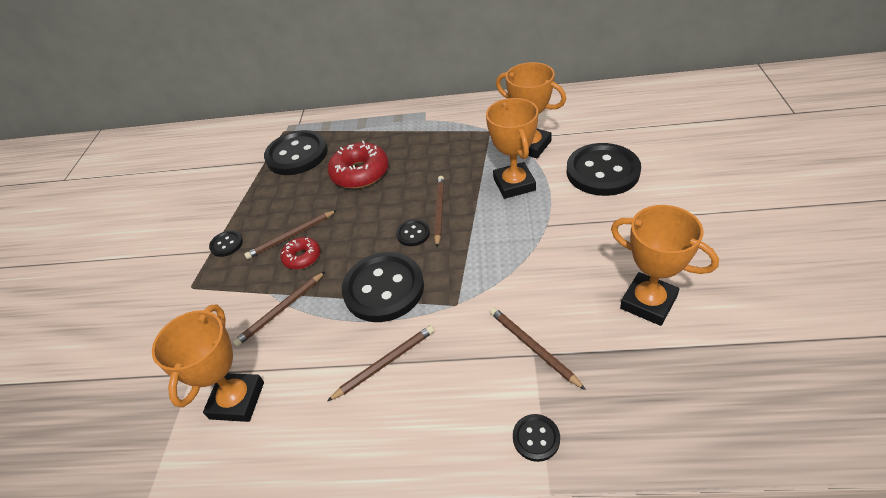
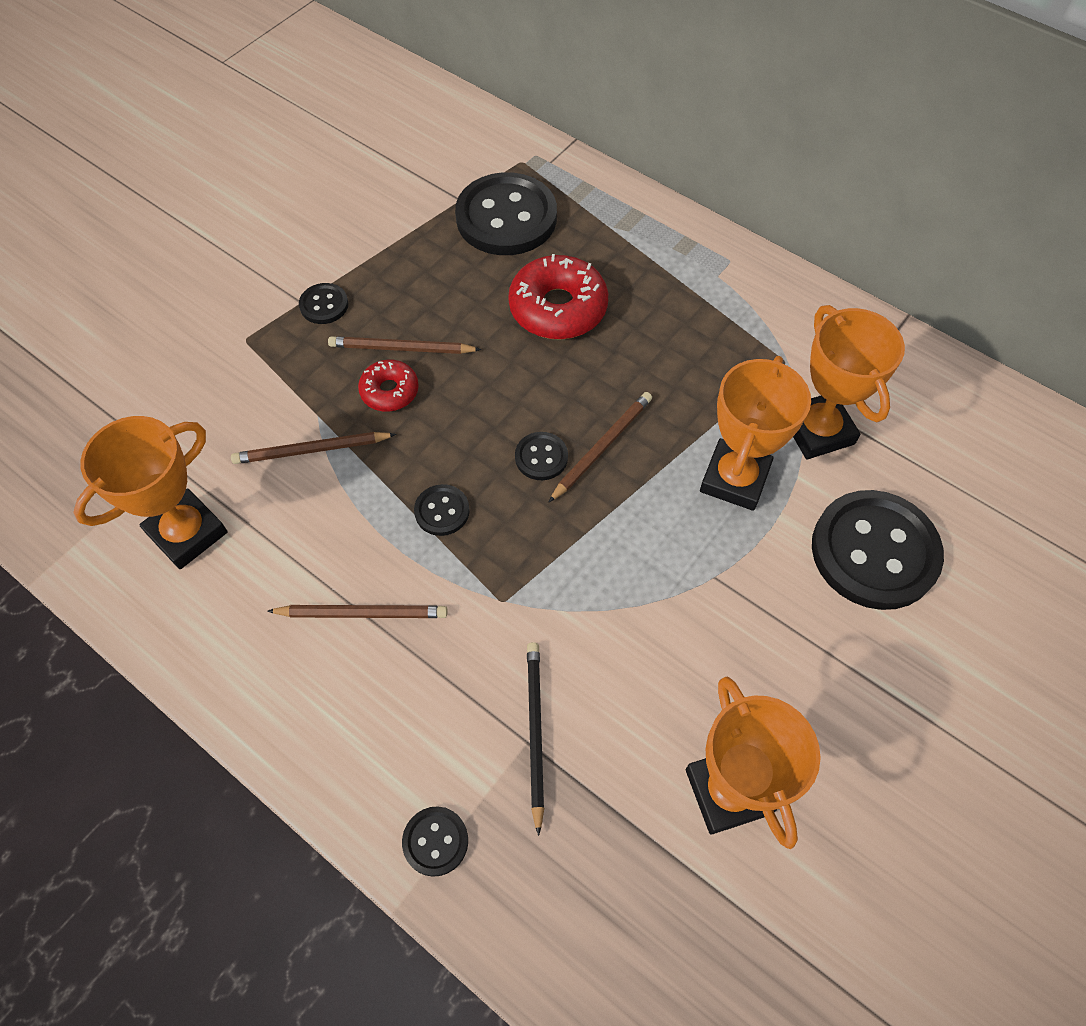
camera: 30 degrees right, 15 degrees up
black button [342,252,424,322] -> black button [414,484,470,536], size x0.45
brown pencil [490,307,586,390] -> black pencil [527,642,544,836]

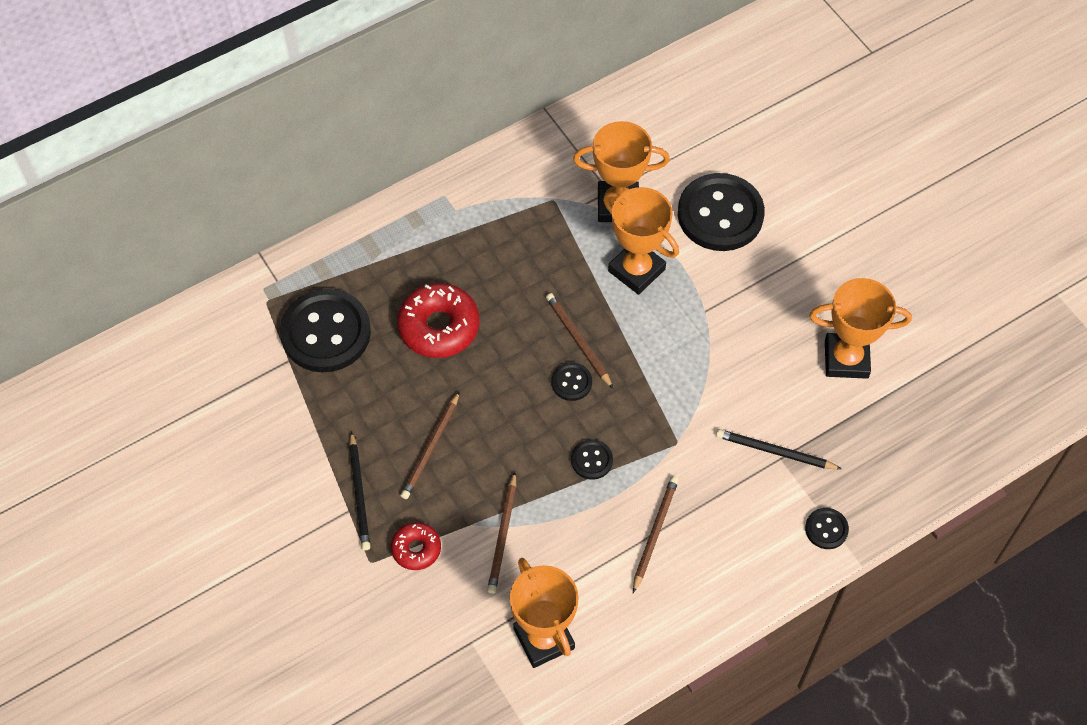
camera: 70 degrees left, 0 degrees up
black button [299,283,348,324] -> black pencil [349,431,370,550]
red donut [358,359,419,412] -> red donut moved to [391,522,441,570]

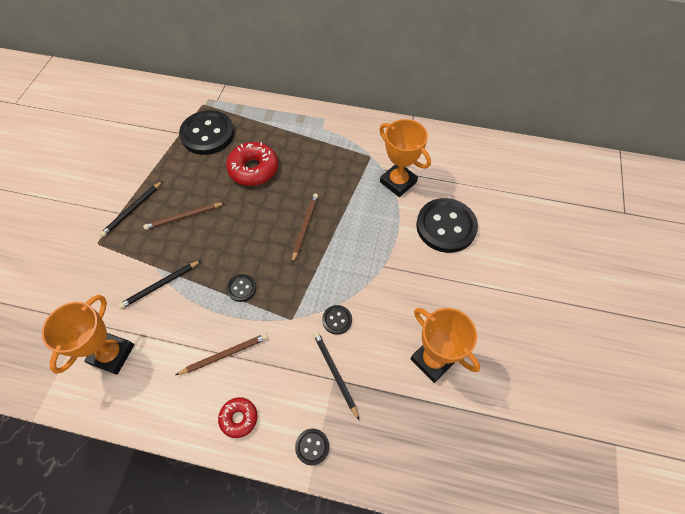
camera: 45 degrees right, 0 degrees up
red donut [391,522,441,570] -> red donut moved to [218,397,258,438]
brown pencil [487,472,516,594] -> black pencil [118,260,201,309]
black button [551,362,592,401] -> black button moved to [322,305,352,335]
orange trophy [603,187,679,295] -> none

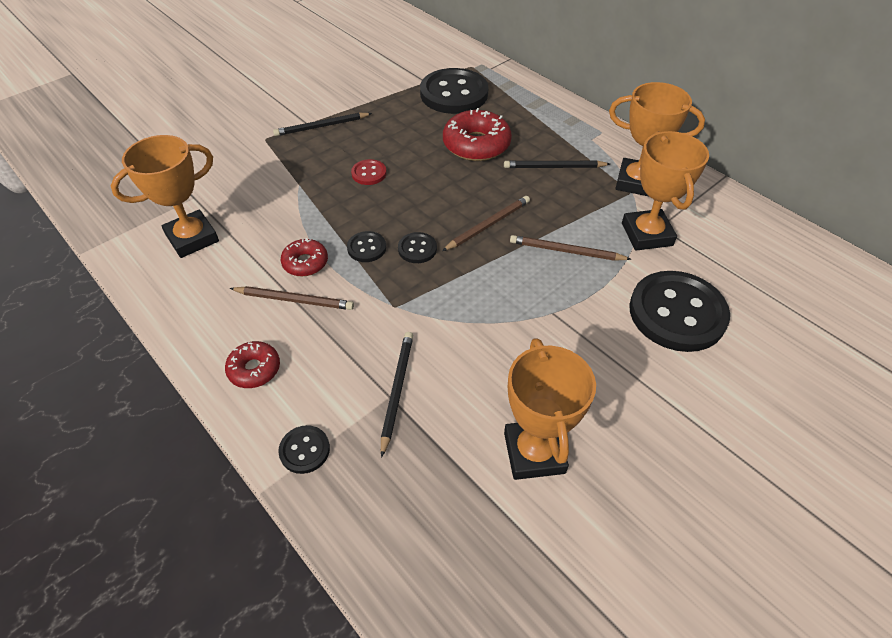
camera: 35 degrees right, 10 degrees down
black pencil [118,260,201,309] -> black pencil moved to [504,161,610,168]
brown pencil [143,203,225,230] -> brown pencil moved to [510,235,632,261]
black button [322,305,352,335] -> black button moved to [398,232,437,263]
none -> red donut [281,238,328,276]
none -> red button [351,159,387,185]
none -> orange trophy [609,82,705,196]

